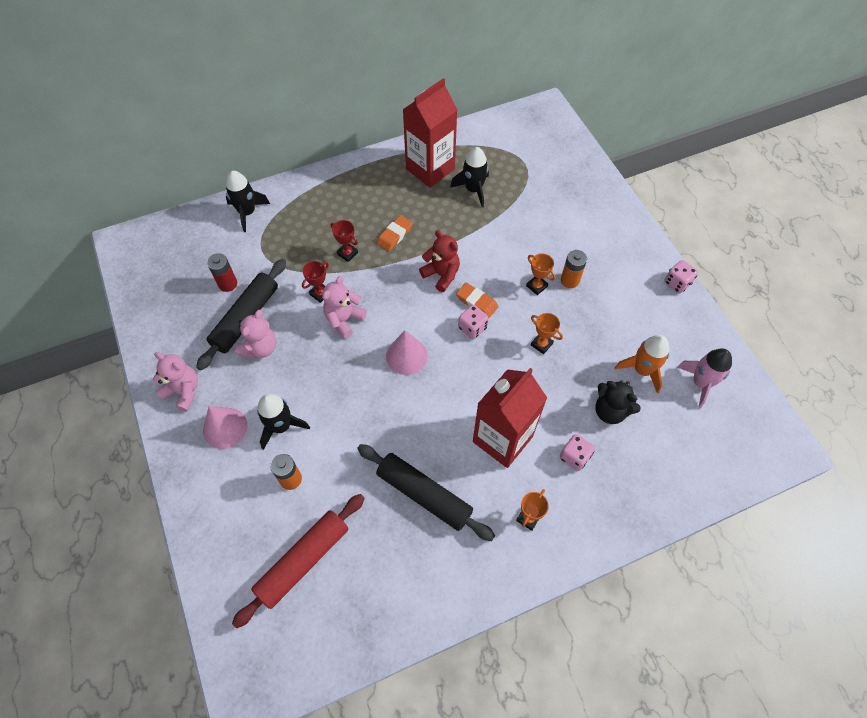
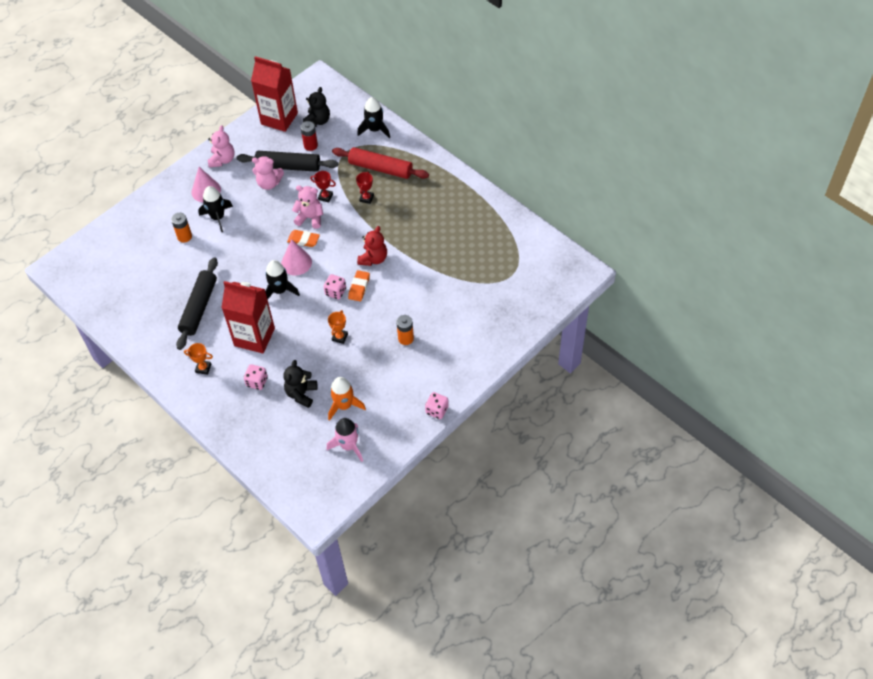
camera: 70 degrees right, 5 degrees down
red rolling pin [232,494,365,628] -> red rolling pin moved to [332,147,429,179]
orange eraser [377,215,413,251] -> orange eraser moved to [287,230,320,247]
red carton [403,78,457,188] -> red carton moved to [251,56,298,132]
black rocket [450,147,489,207] -> black rocket moved to [265,260,300,300]
orange trophy [526,253,556,295] -> none
none -> black teddy bear [303,87,330,127]

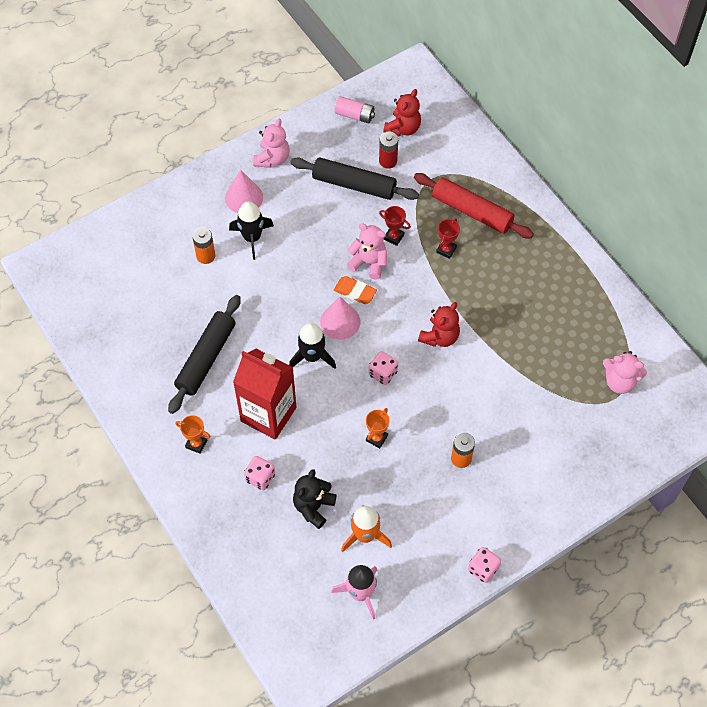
camera: 10 degrees right, 5 degrees up
red carton [251,56,298,132] -> pink battery [334,96,375,123]
pink teddy bear [252,156,284,190] -> pink teddy bear moved to [603,351,647,394]
black teddy bear [303,87,330,127] -> red teddy bear [383,89,421,137]
orange eraser [348,270,370,301] -> none
black rocket [357,97,390,138] -> none

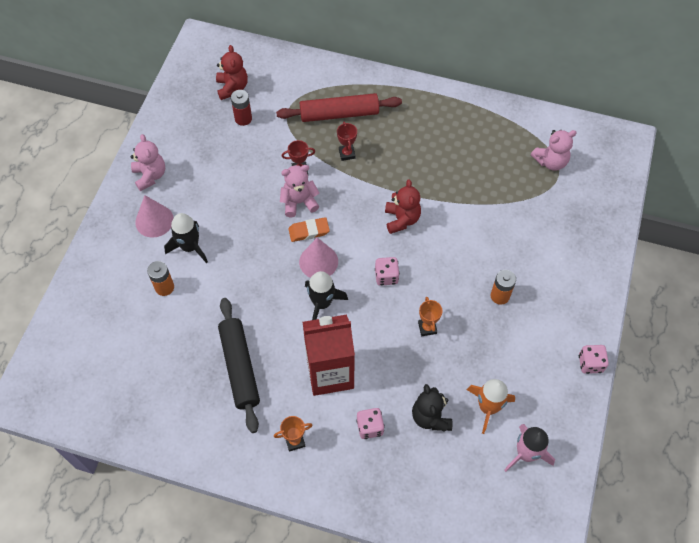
camera: 40 degrees left, 0 degrees up
black rolling pin [290,157,419,200] -> none
pink battery [334,96,375,123] -> none

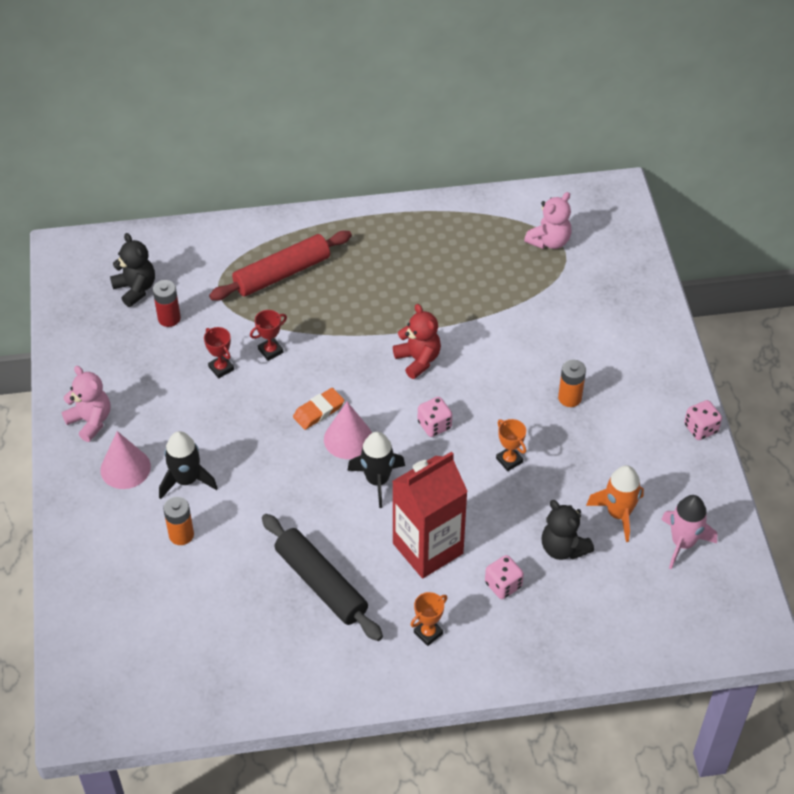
camera: 25 degrees left, 10 degrees down
red teddy bear [216,45,248,100] -> black teddy bear [110,233,155,307]
pink teddy bear [280,165,320,217] -> none
red trophy [337,122,357,161] -> red trophy moved to [204,327,234,378]

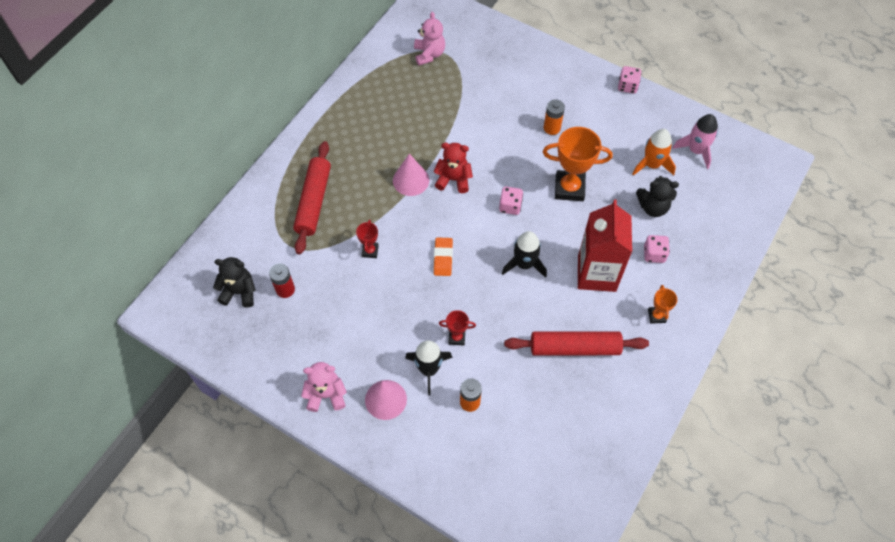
camera: 50 degrees left, 10 degrees up
red trophy [204,327,234,378] -> red trophy moved to [439,310,476,345]
black rolling pin [262,514,383,641] -> red rolling pin [504,331,649,356]
pink cone [324,402,372,459] -> pink cone moved to [393,154,429,196]
orange trophy [496,419,526,471] -> orange trophy [543,127,613,201], size x1.98

